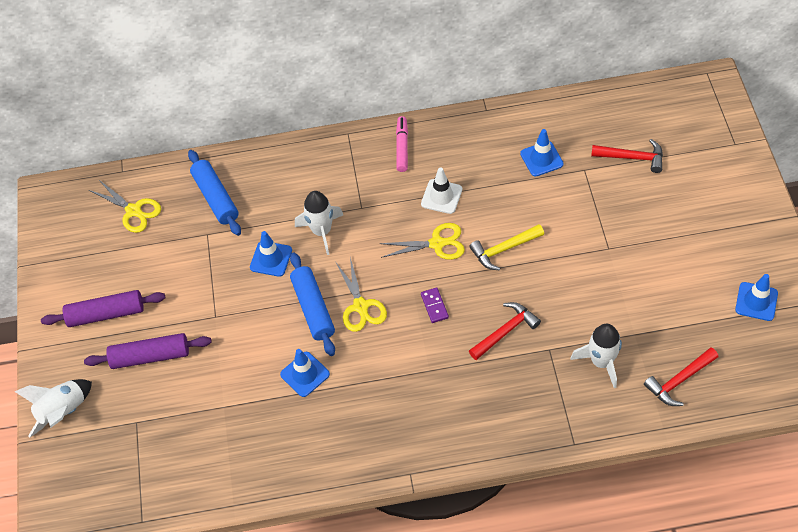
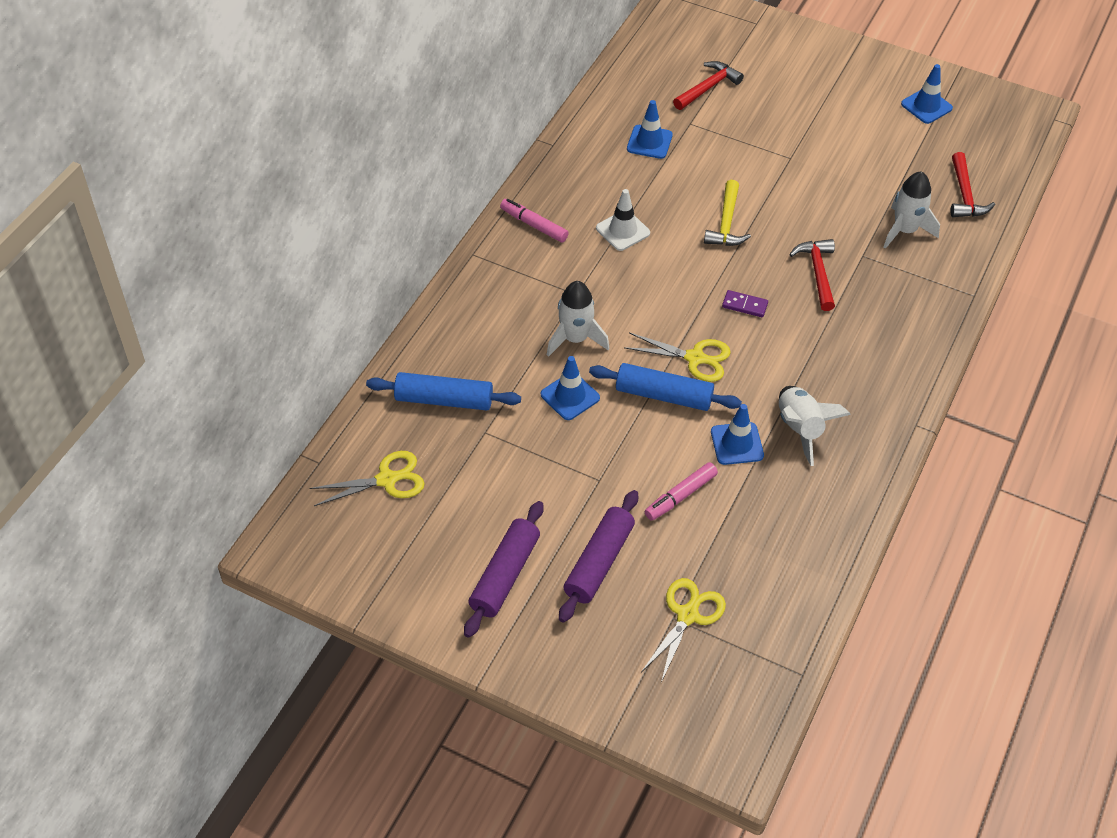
camera: 60 degrees left, 5 degrees down
white rocket [14,379,92,438] -> white rocket moved to [779,386,851,466]
yellow scissors [379,223,465,260] -> yellow scissors moved to [641,578,726,683]
none -> pink marker [645,462,718,521]

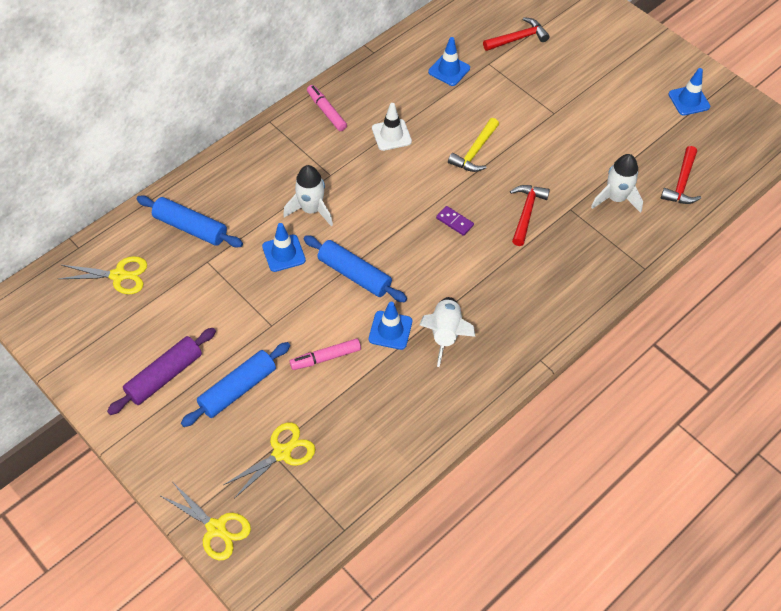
camera: 20 degrees right, 5 degrees up
purple rolling pin [559,490,638,622] -> blue rolling pin [181,342,290,427]
yellow scissors [624,332,731,382] -> yellow scissors moved to [161,484,251,560]

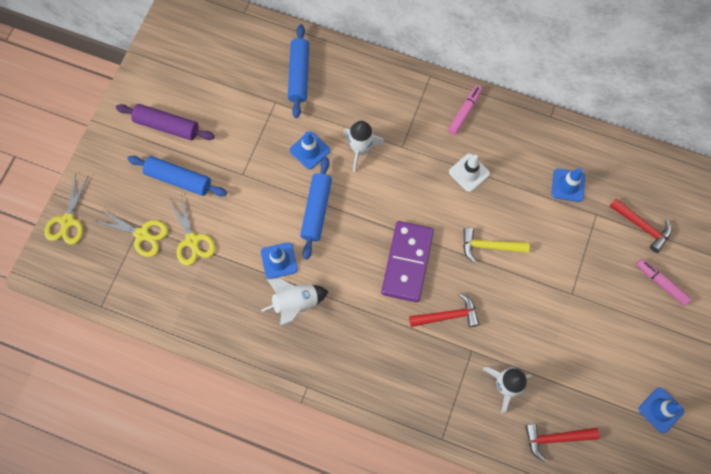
camera: 65 degrees right, 15 degrees up
yellow scissors [59,256,147,294] -> yellow scissors moved to [169,194,215,266]
pink marker [290,338,361,370] -> pink marker moved to [637,259,691,306]
purple domino [436,206,474,236] -> purple domino [381,221,434,302], size x2.43

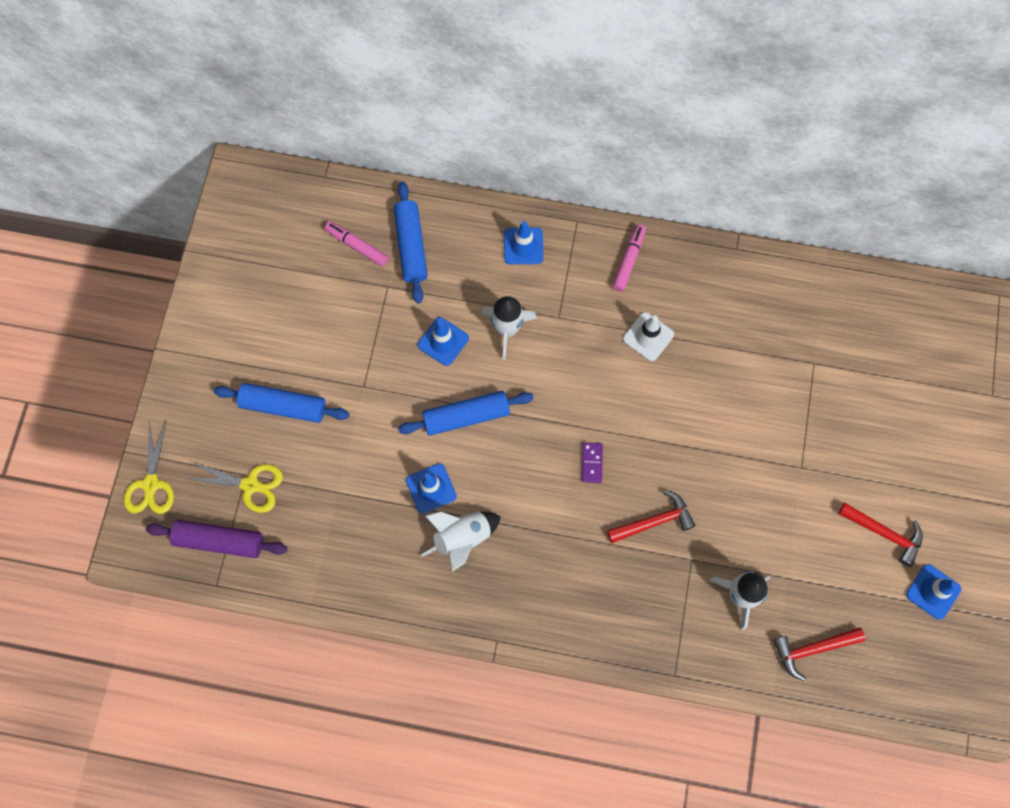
camera: 10 degrees left, 0 degrees up
purple rolling pin [116,104,215,141] -> purple rolling pin moved to [146,520,287,558]
yellow scissors [169,194,215,266] -> none
blue rolling pin [300,157,332,260] -> blue rolling pin turned 75 degrees clockwise [398,391,534,436]
purple domino [381,221,434,302] -> purple domino [582,443,603,483], size x0.41
yellow hammer [463,228,530,263] -> none
blue traffic cone [551,168,585,202] -> blue traffic cone moved to [504,221,543,264]
red hammer [609,198,671,253] -> red hammer moved to [839,503,923,567]
pink marker [637,259,691,306] -> pink marker moved to [325,221,389,267]

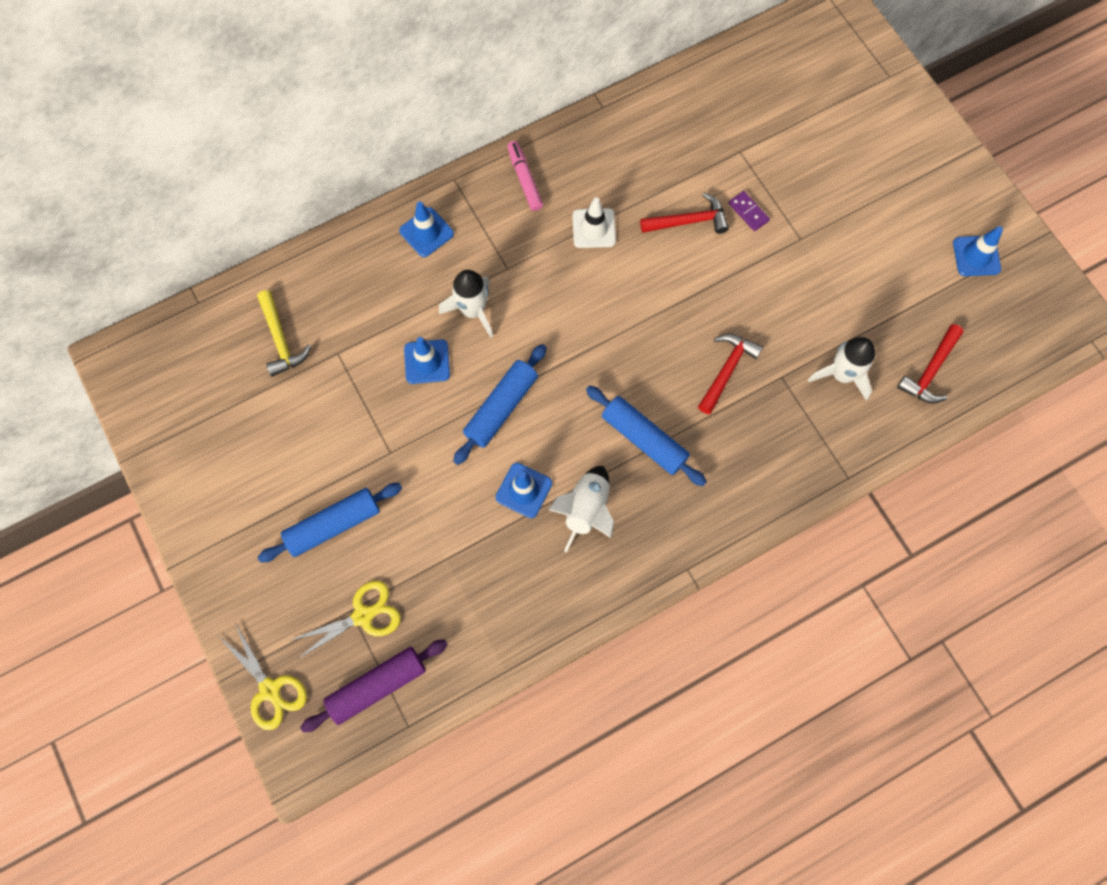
camera: 40 degrees left, 0 degrees up
pink marker [325,221,389,267] -> yellow hammer [257,290,311,377]
blue rolling pin [394,181,428,303] -> blue rolling pin moved to [586,385,707,486]
purple domino [582,443,603,483] -> purple domino moved to [729,191,770,231]
red hammer [839,503,923,567] -> red hammer moved to [640,192,729,234]

